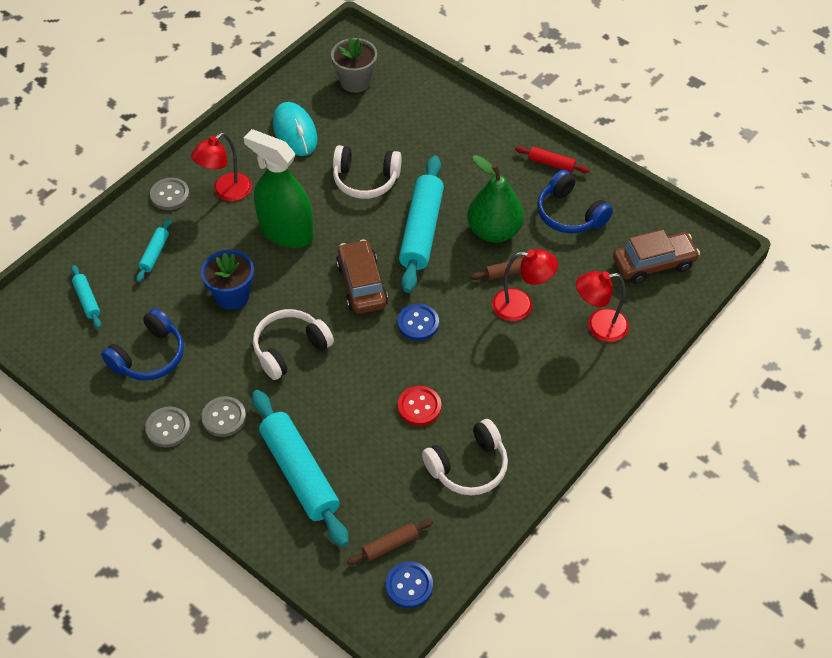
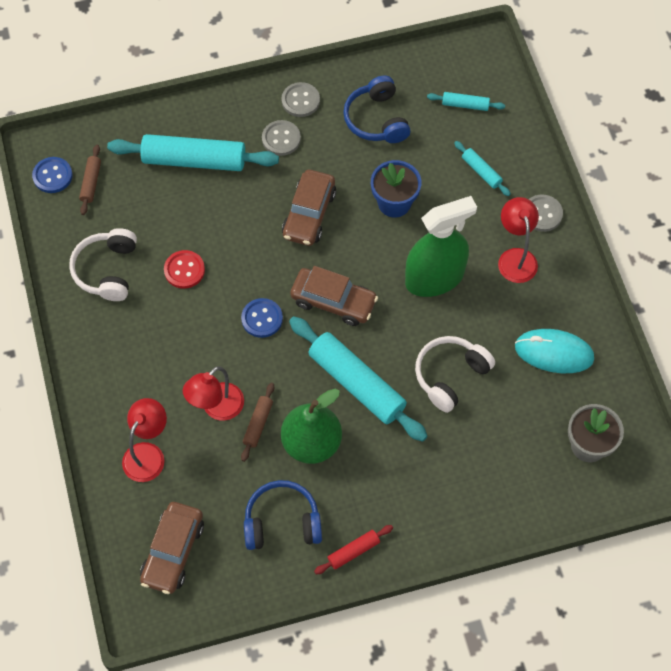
camera: 125 degrees right, 10 degrees up
white headphones [253,309,334,380] -> brown car [282,170,336,246]

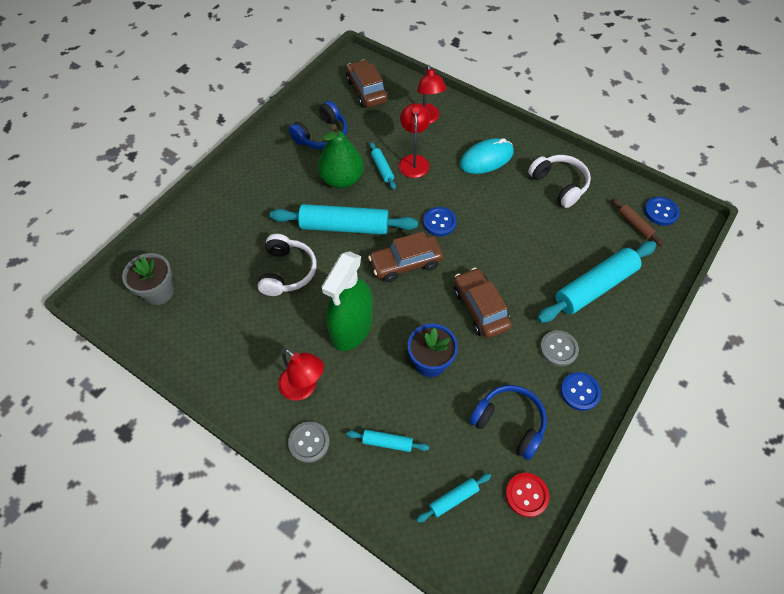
camera: 140 degrees right, 5 degrees down
red button [164,250,205,289] -> red button moved to [506,473,549,517]
brown rolling pin [241,383,274,462] -> turquoise rolling pin [370,142,396,189]
grey button [282,82,320,117] -> blue button [560,372,601,411]
red rolling pin [314,525,393,574] -> none
turquoise mouse [515,329,594,373] -> turquoise mouse moved to [460,138,514,174]

